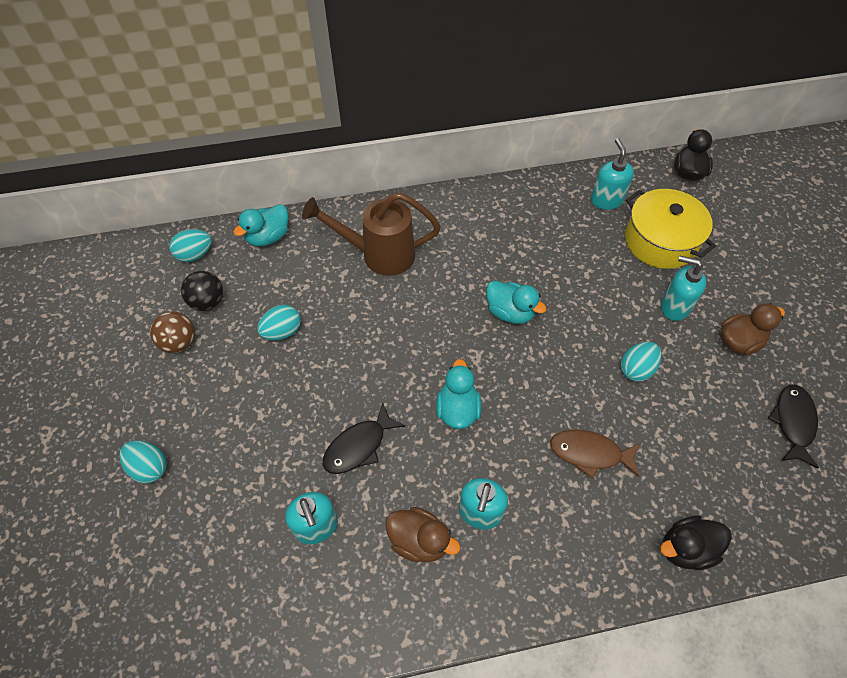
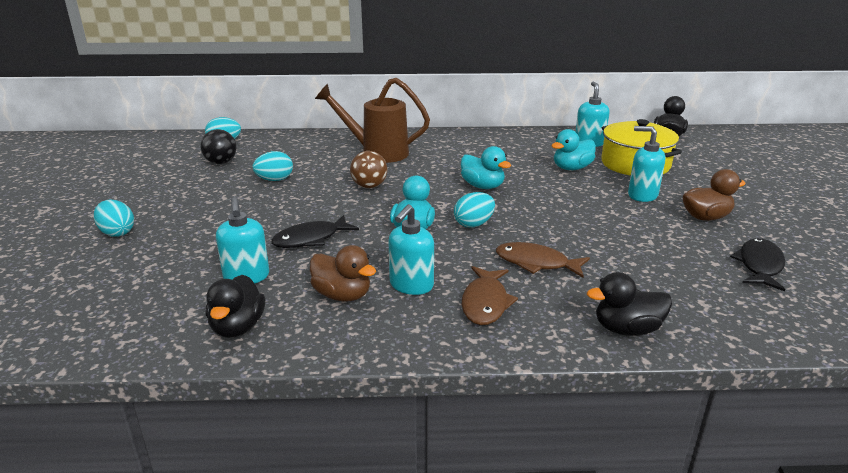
camera: 10 degrees right, 30 degrees down
brown ball [150,311,195,353] -> brown ball moved to [350,151,387,188]
turquoise duck [233,204,288,247] -> turquoise duck moved to [551,129,596,170]
turquoise egg [621,342,661,382] -> turquoise egg moved to [454,192,495,228]
none -> black duck [206,275,265,338]
none -> brown fish [462,266,518,325]

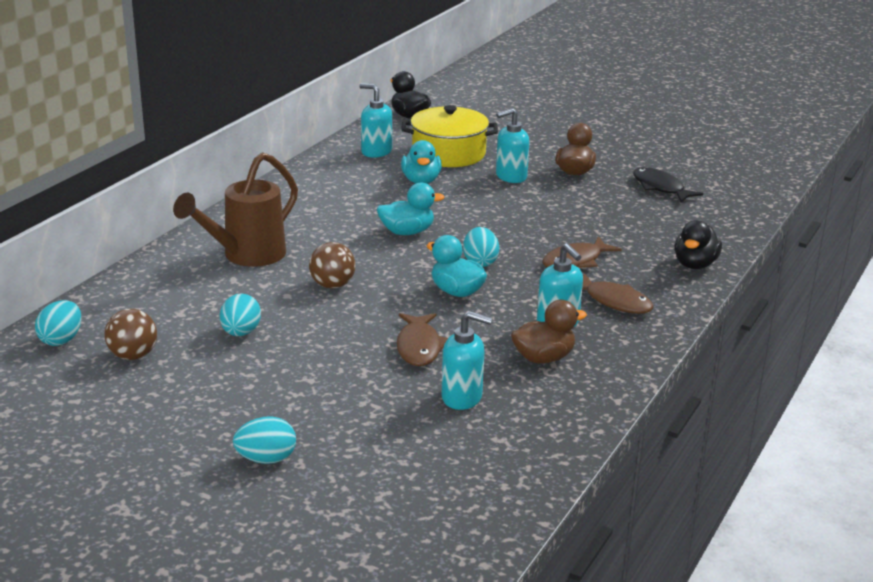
camera: 60 degrees left, 0 degrees up
black ball [200,129,237,164] -> brown ball [104,309,157,360]
black duck [206,275,265,338] -> none
black fish [271,215,359,248] -> brown fish [396,313,448,366]

